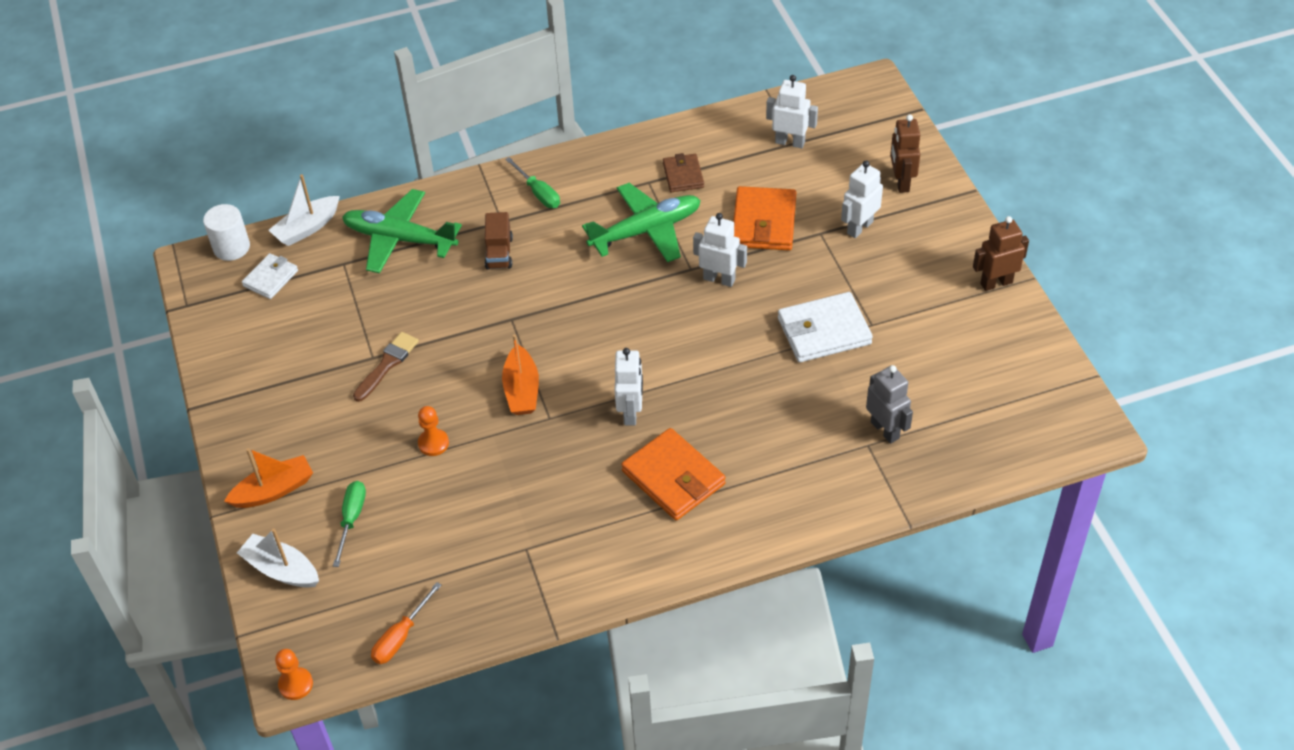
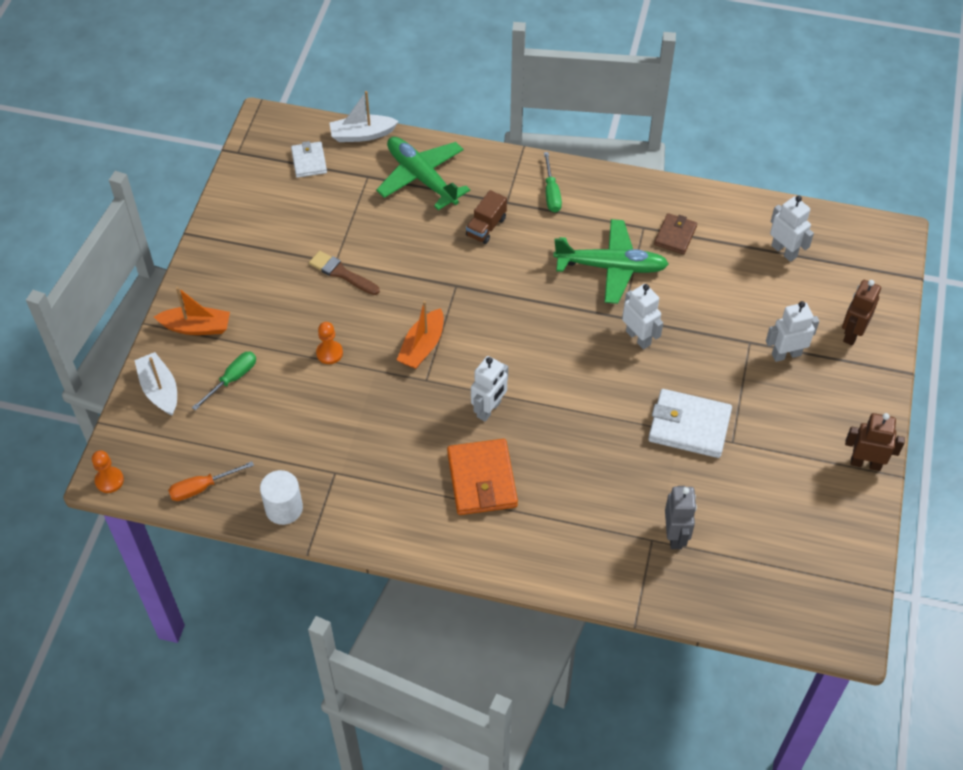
camera: 30 degrees right, 5 degrees up
white cylinder [203,204,250,261] -> white cylinder moved to [260,470,303,525]
white wallet [242,253,298,299] -> white wallet turned 75 degrees counterclockwise [291,141,327,178]
brown brush [353,332,419,402] -> brown brush turned 120 degrees counterclockwise [309,251,380,295]
orange wallet [733,186,796,250] -> none

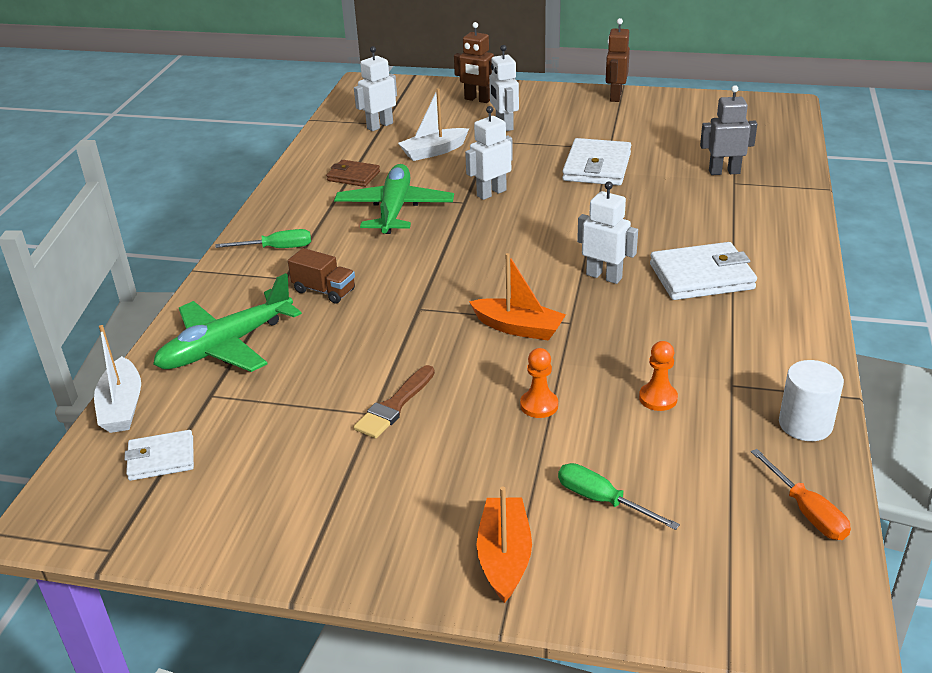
camera: 90 degrees left, 20 degrees down
orange pawn [92,450,124,493] -> orange pawn moved to [639,341,678,411]
white boat [134,352,177,416] -> white boat moved to [398,88,469,161]
orange wallet [447,439,518,515] -> white wallet [650,242,757,300]

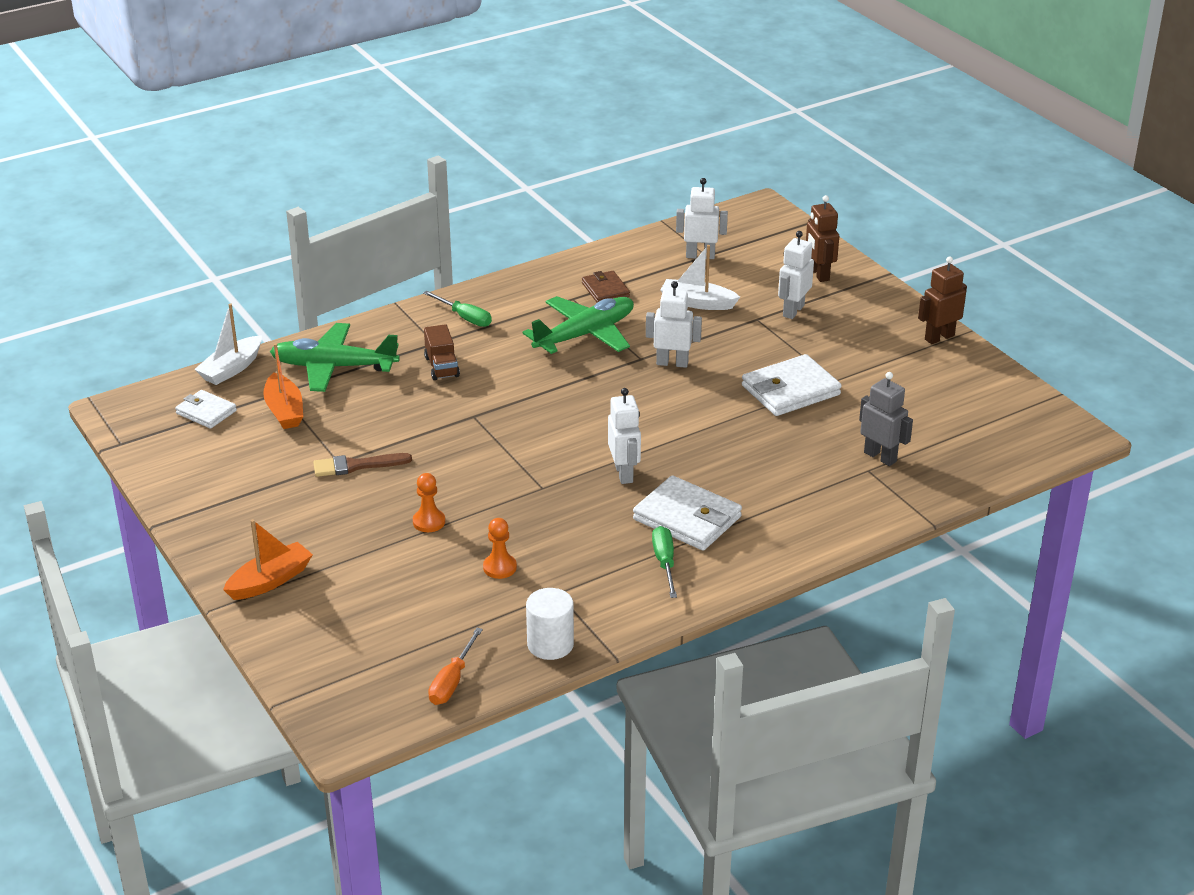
camera: 45 degrees right, 0 degrees up
orange boat [469,253,566,341] -> orange boat moved to [263,343,303,429]
green screwdriver [558,463,680,530] -> green screwdriver moved to [652,526,677,598]

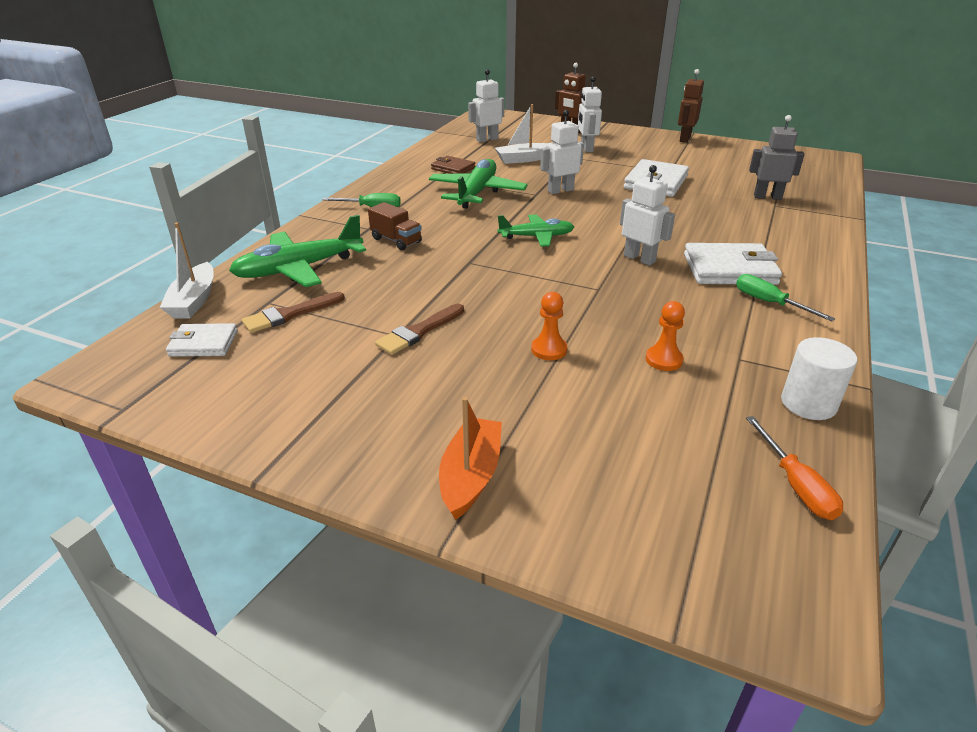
camera: 35 degrees left, 0 degrees up
orange boat [263,343,303,429] -> brown brush [242,292,345,333]
none -> green plane [497,214,574,247]

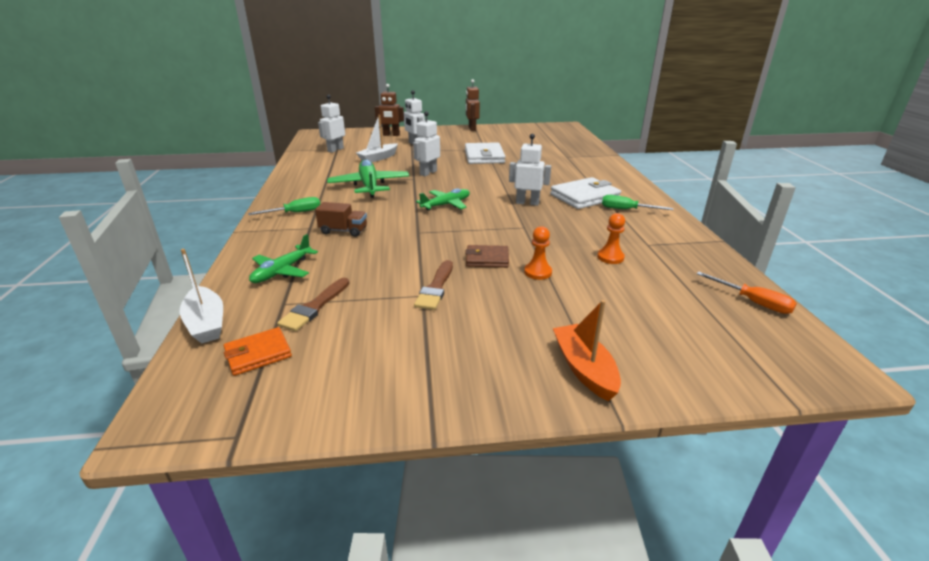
camera: 30 degrees left, 5 degrees down
white wallet [166,323,238,357] -> orange wallet [224,327,292,376]
green plane [229,215,366,287] -> green plane [249,234,318,283], size x0.63
brown wallet [431,156,476,174] -> brown wallet moved to [465,245,509,268]
grey robot [749,115,805,200] -> none
white cylinder [781,337,857,420] -> none

